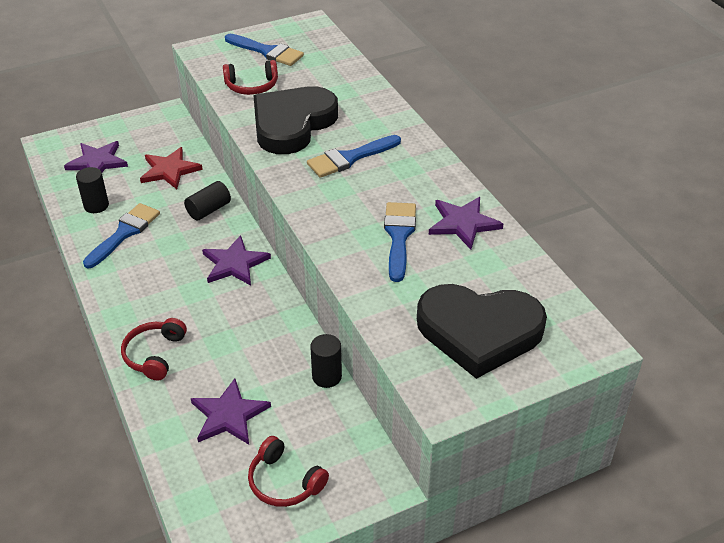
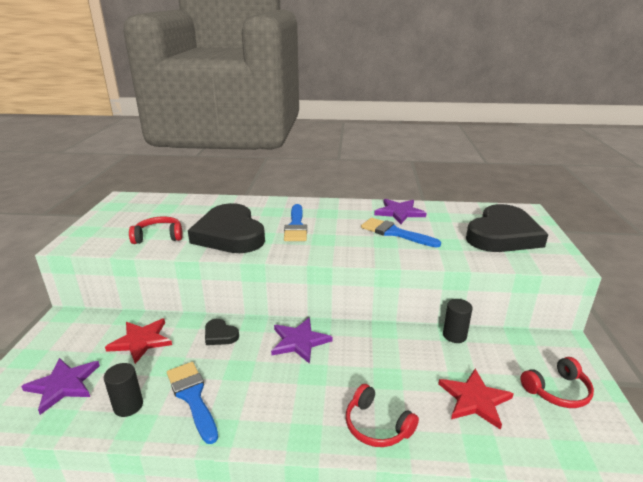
camera: 60 degrees left, 15 degrees down
black cylinder [184,181,231,221] -> black heart [205,319,239,345]
purple star [191,378,271,444] -> red star [438,369,514,430]
red headphones [223,60,278,95] -> red headphones turned 120 degrees counterclockwise [129,216,183,244]
blue brush [225,34,304,66] -> none

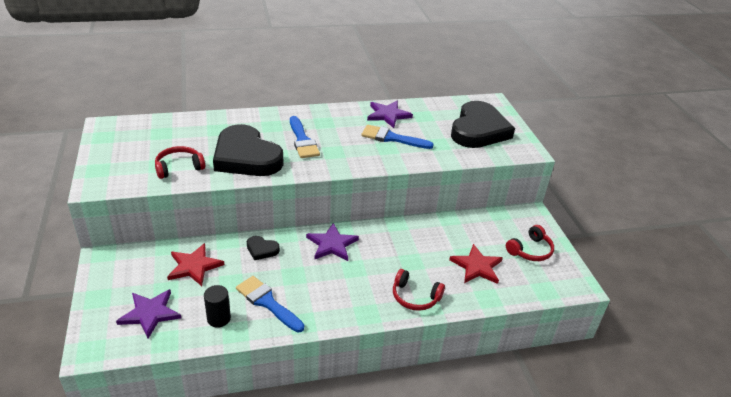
camera: 20 degrees left, 10 degrees up
black cylinder [443,299,473,343] -> none

